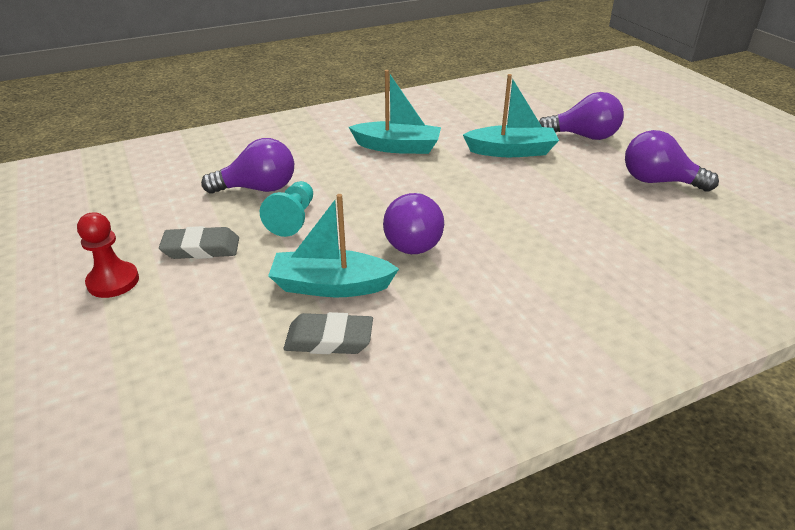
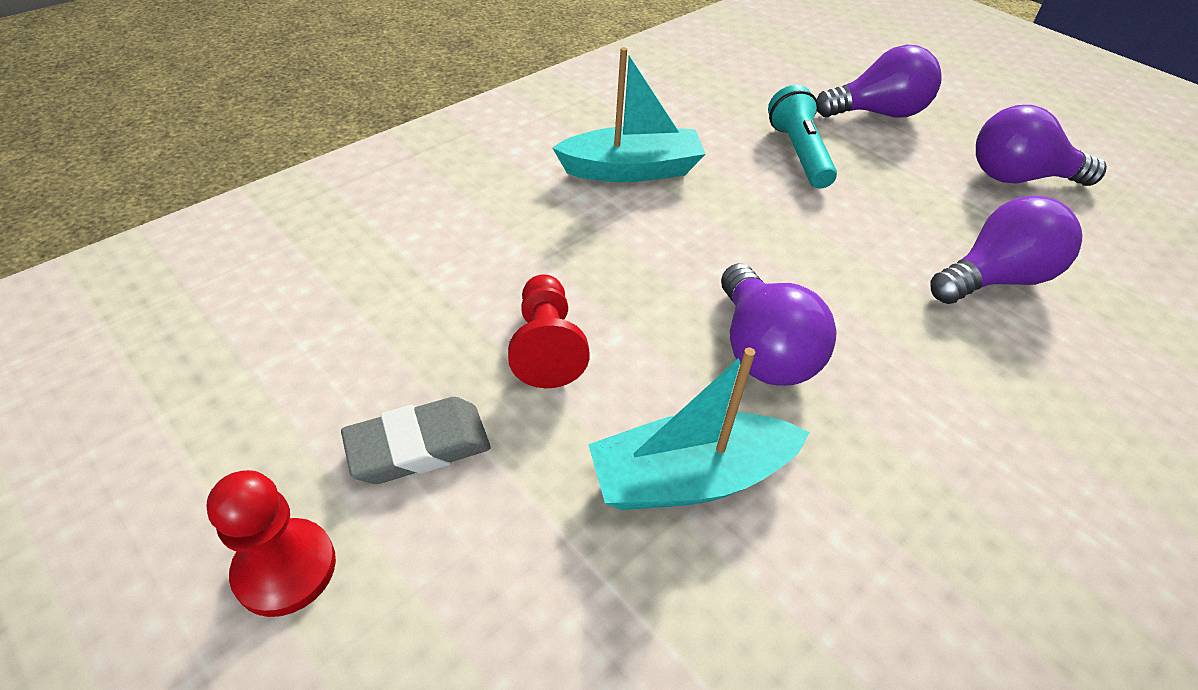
camera: 20 degrees left, 10 degrees up
purple light bulb [201,138,294,194] -> purple light bulb moved to [931,195,1082,304]
turquoise pawn [260,181,313,237] -> red pawn [508,274,590,388]
grey eraser [284,312,373,354] -> none
turquoise boat [463,74,559,157] -> turquoise flashlight [768,85,837,189]

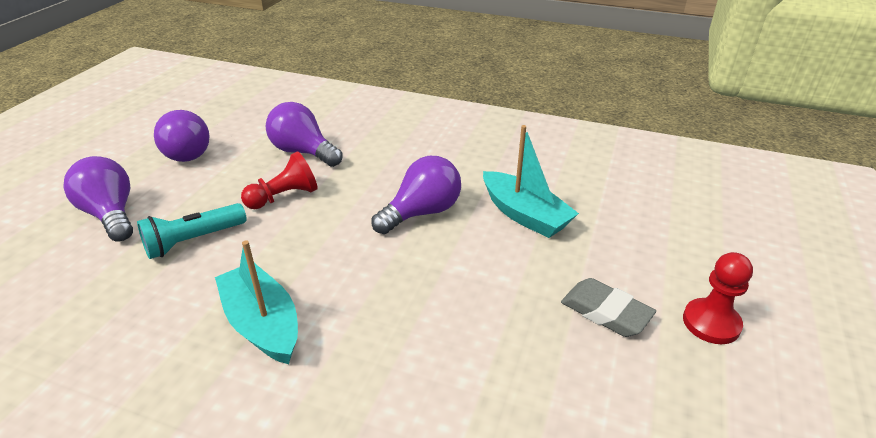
camera: 115 degrees left, 10 degrees down
red pawn [508,274,590,388] -> red pawn moved to [241,151,318,209]

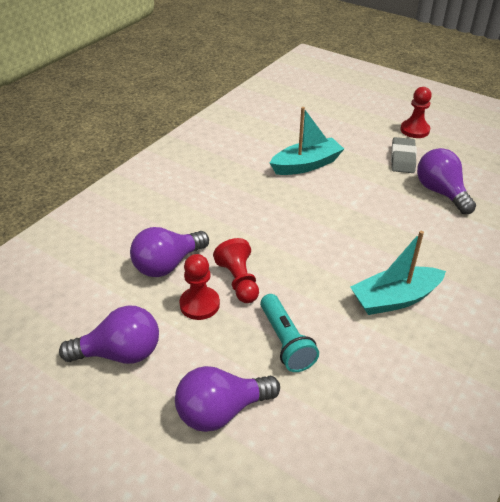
camera: 75 degrees left, 5 degrees up
purple light bulb [372,156,461,234] -> purple light bulb moved to [417,148,476,214]
grey eraser [561,278,656,337] -> grey eraser turned 45 degrees counterclockwise [391,137,417,173]
none -> red pawn [179,254,220,320]

